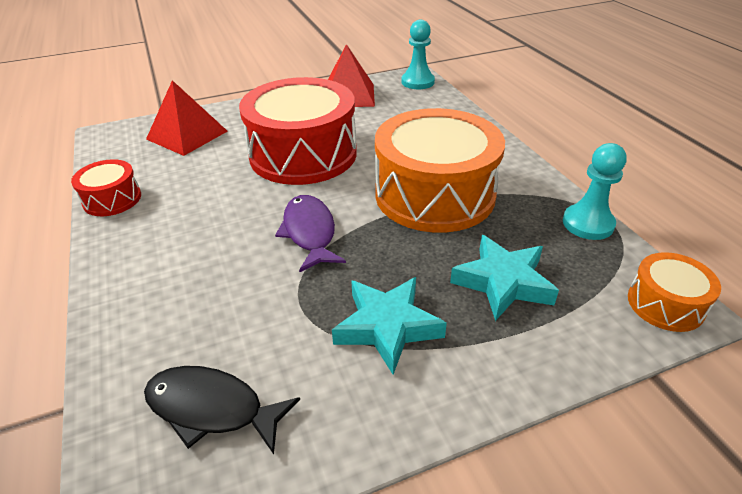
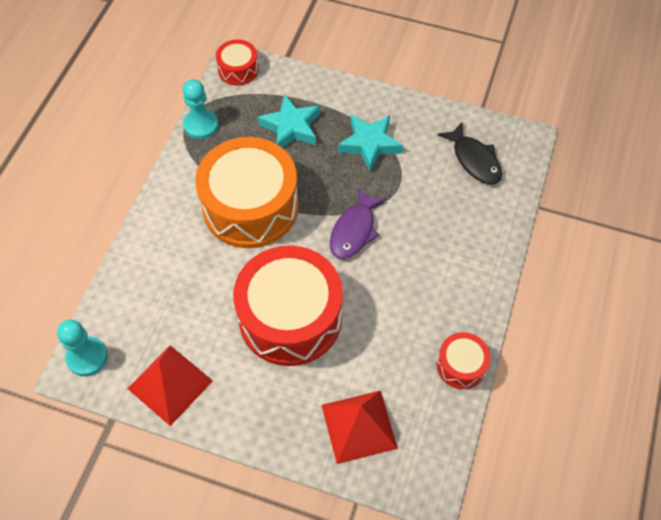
camera: 140 degrees left, 20 degrees up
orange drum [628,252,721,332] -> red drum [216,39,259,86]

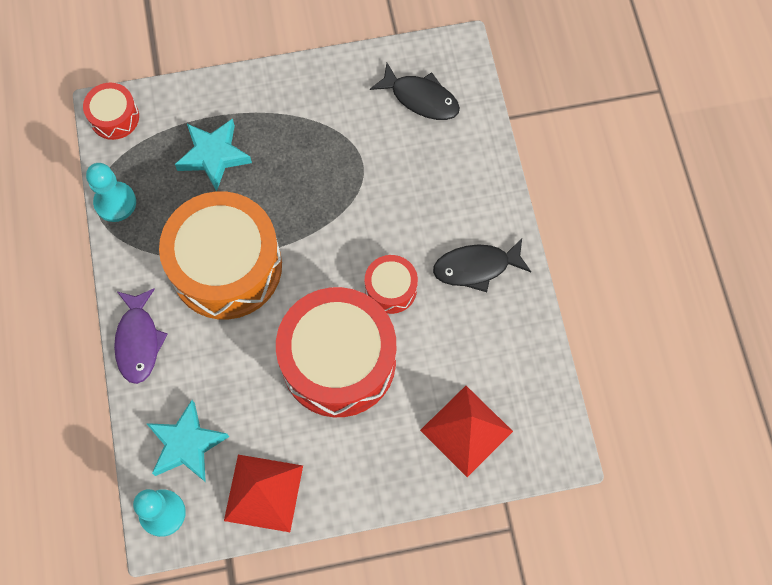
camera: 30 degrees left, 10 degrees up
purple fish [330,187,387,259] -> purple fish moved to [114,288,168,384]
turquoise star [338,115,403,171] -> turquoise star moved to [146,400,229,482]
red drum [437,332,491,389] -> red drum moved to [365,255,418,314]
none -> black fish [433,238,531,292]

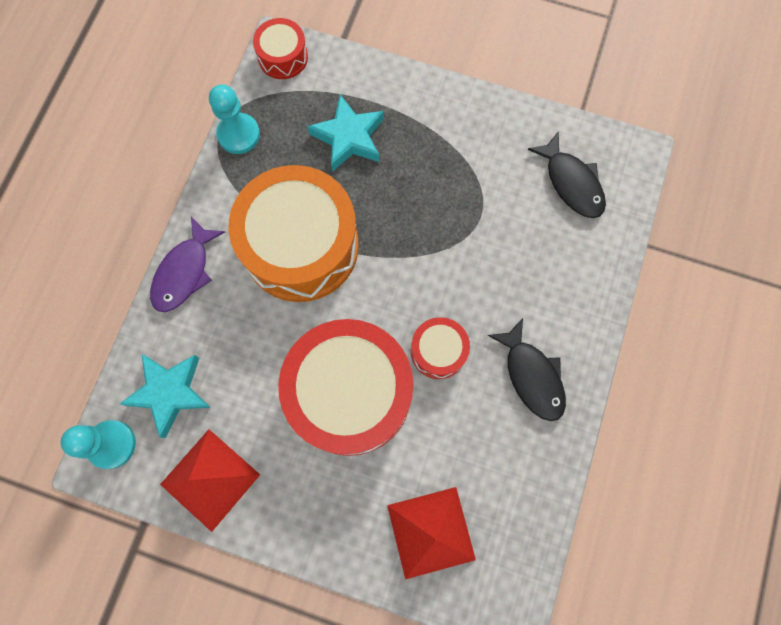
camera: 30 degrees right, 5 degrees up
black fish [433,238,531,292] -> black fish turned 135 degrees counterclockwise [488,318,566,421]

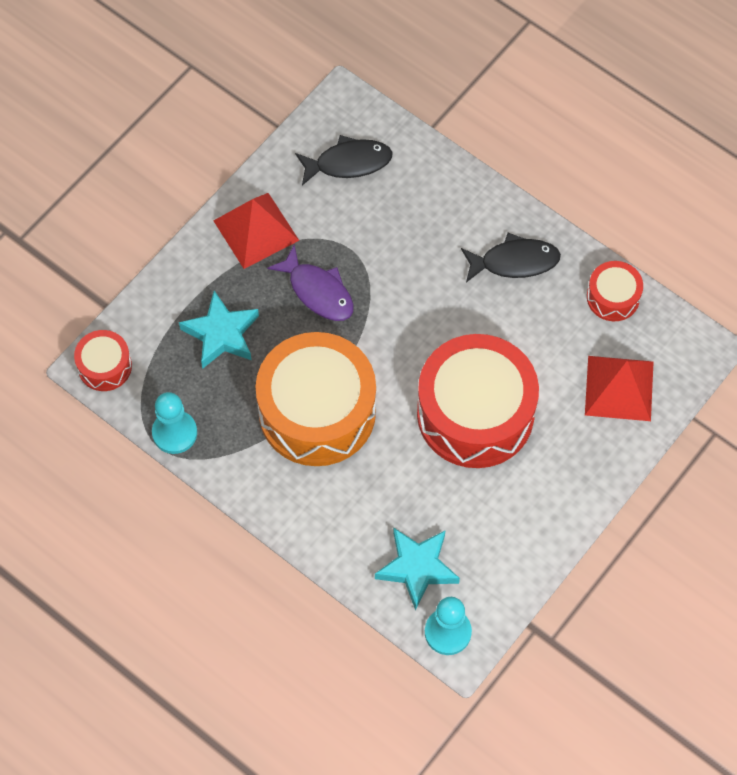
camera: 70 degrees left, 10 degrees down
purple fish [150,217,225,312] -> purple fish moved to [267,245,354,321]
red pyramid [160,429,260,532] -> red pyramid moved to [213,193,299,269]
red drum [411,317,470,379] -> red drum moved to [587,261,643,321]

